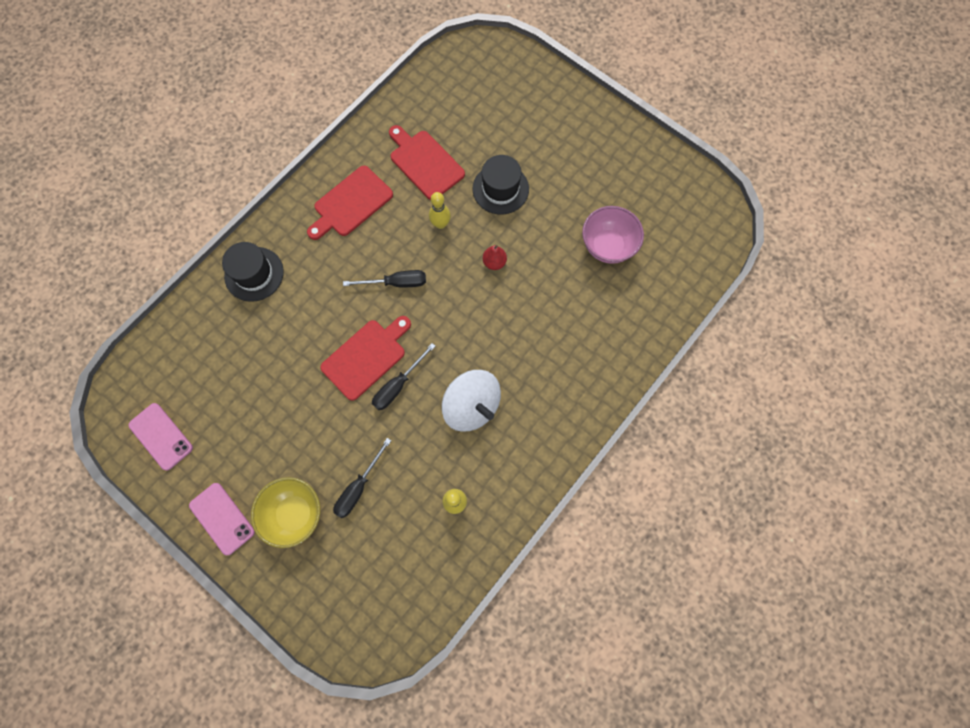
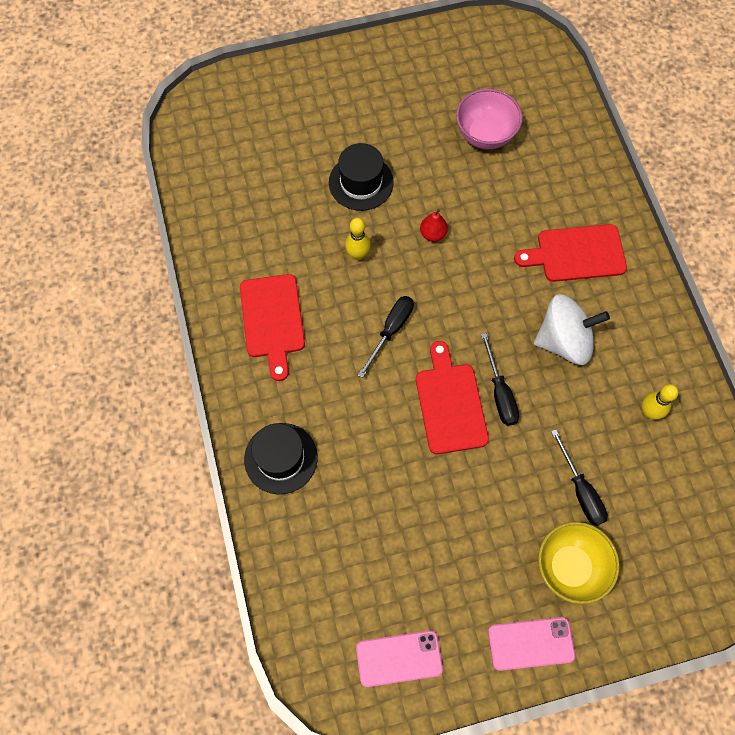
camera: 55 degrees left, 5 degrees down
red cutting board [389,125,465,200] -> red cutting board moved to [514,224,627,282]

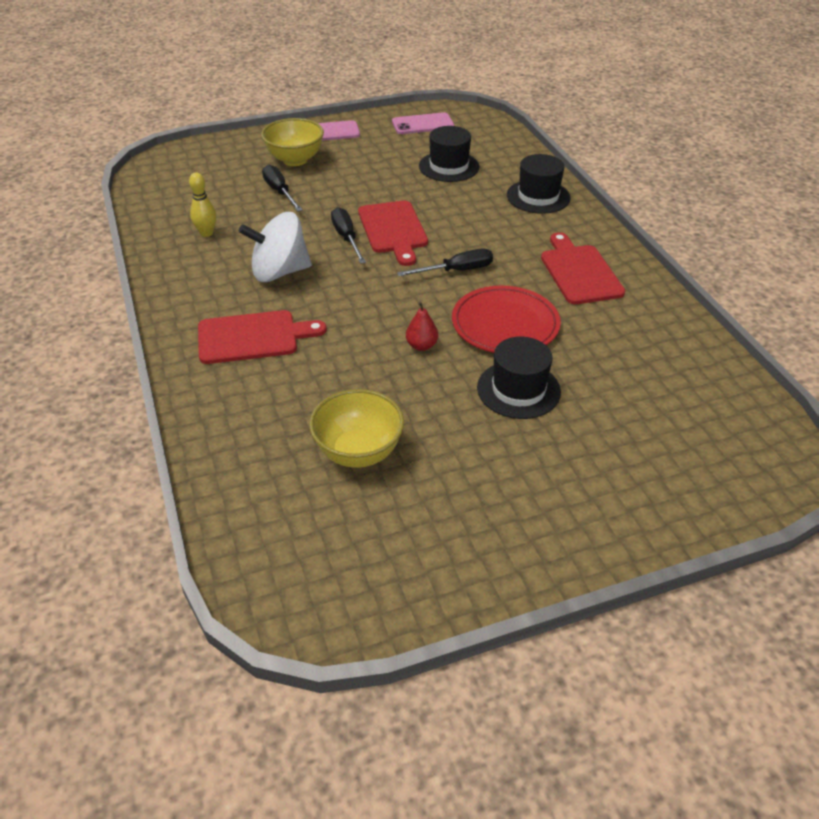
camera: 175 degrees right, 25 degrees down
yellow bowling pin [345,218,371,260] -> red plate [452,285,561,353]
black screwdriver [358,296,414,378] -> black screwdriver turned 135 degrees counterclockwise [397,249,493,276]
pink bowl [456,89,523,149] -> yellow bowl [309,389,404,468]
none -> black hat [419,126,479,182]

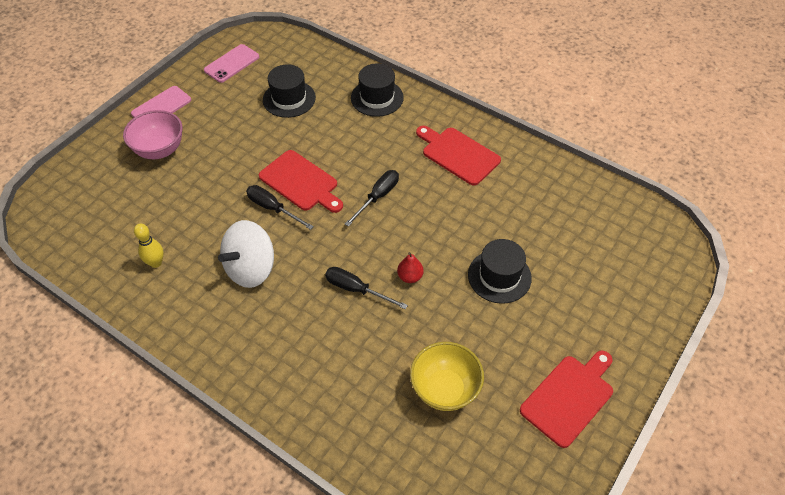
camera: 35 degrees left, 10 degrees up
red cutting board [198,310,326,364] -> red cutting board moved to [520,350,613,448]
yellow bowl [261,118,324,166] -> pink bowl [123,110,183,159]
black screwdriver [262,164,303,211] -> black screwdriver moved to [325,267,408,309]
red plate [452,285,561,353] -> none

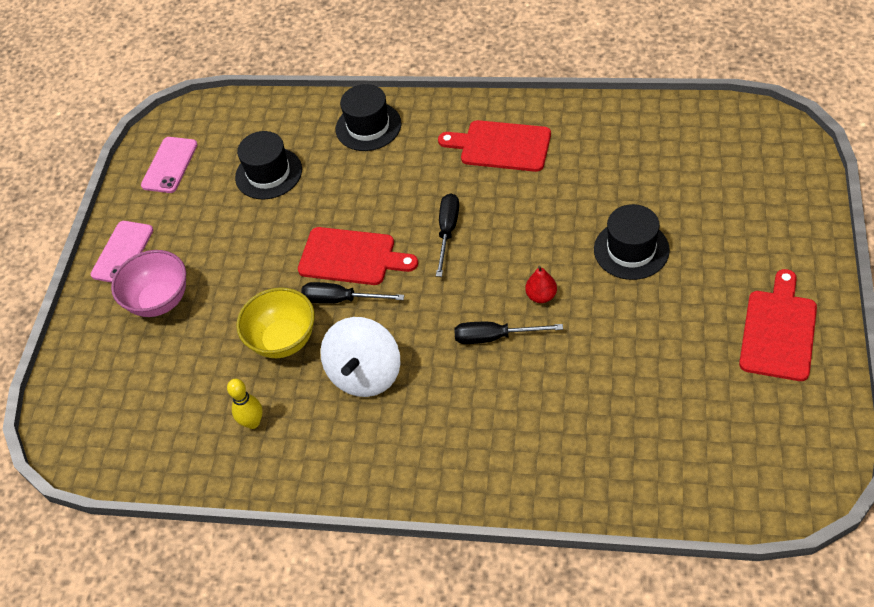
camera: 20 degrees left, 0 degrees up
yellow bowl [410,342,484,411] -> yellow bowl moved to [236,287,315,358]

